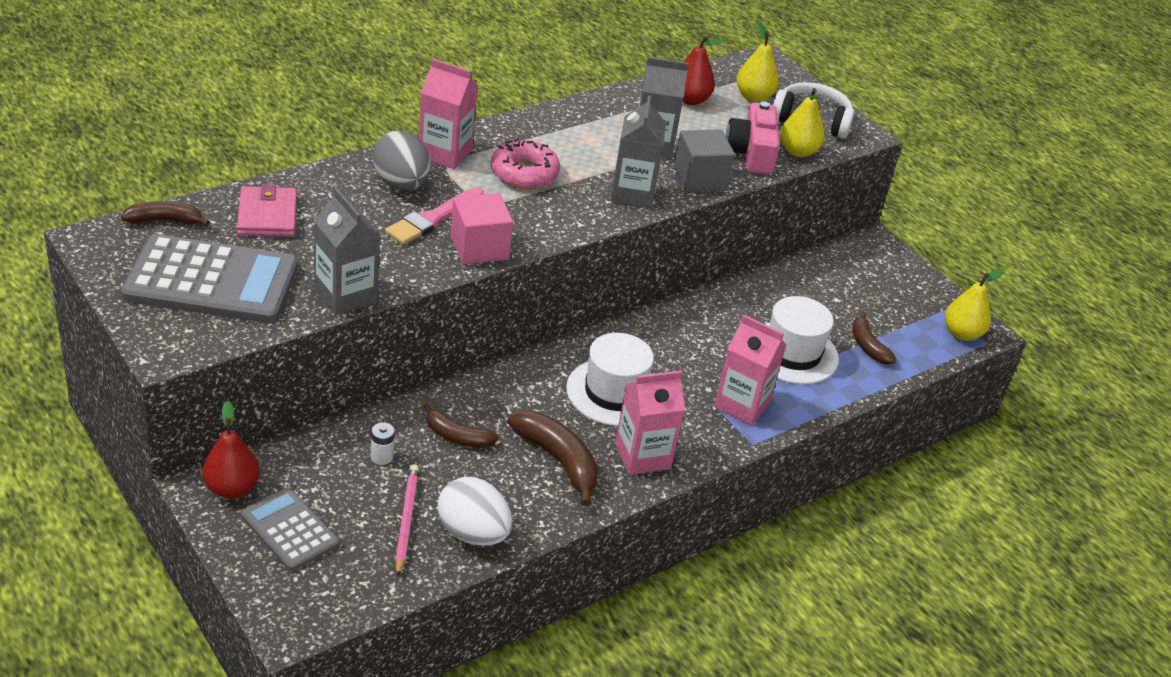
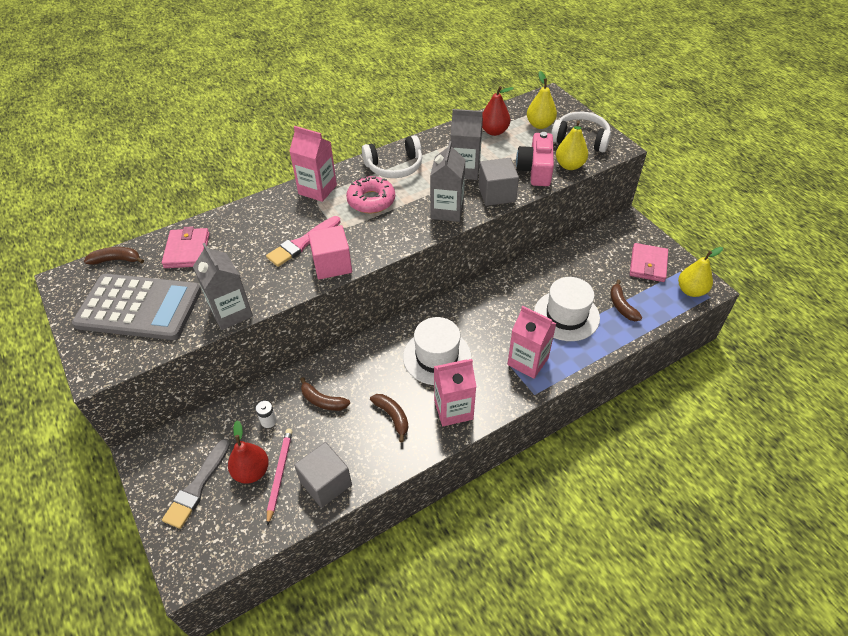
camera: 10 degrees right, 10 degrees up
red pear [202,401,260,498] -> red pear moved to [228,420,269,484]
grey calculator [241,487,339,571] -> grey brush [162,439,230,529]
grey egg [373,131,431,190] -> none
white egg [438,477,513,546] -> grey cube [294,442,352,508]
brown banana [508,411,599,506] -> brown banana [370,394,408,442], size x0.64
none -> white headphones [362,135,422,178]
none -> pink wallet [630,243,668,282]

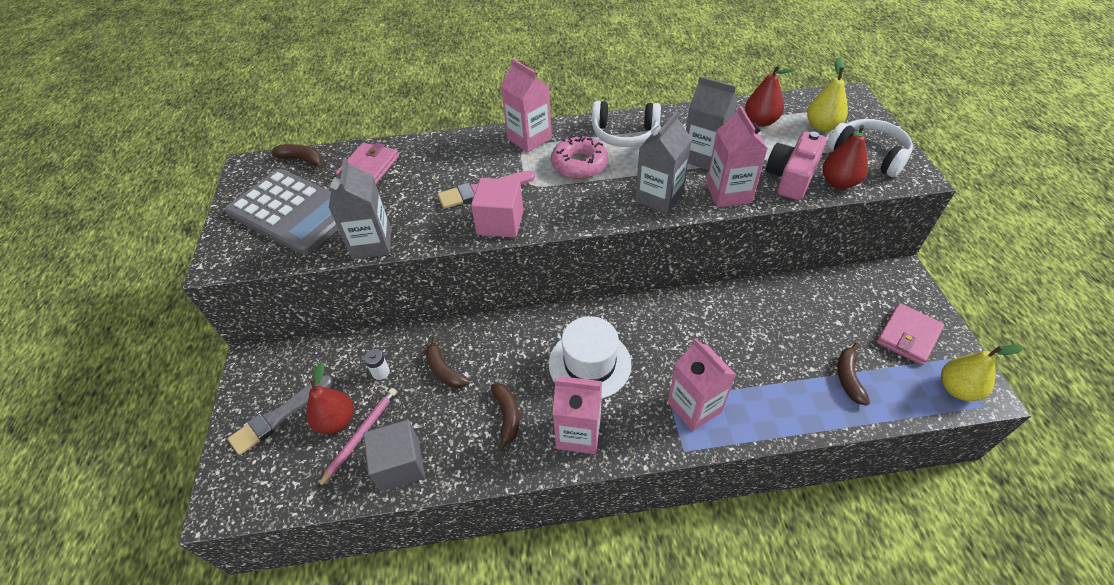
camera: 25 degrees right, 0 degrees up
grey cube [478,158,519,206] -> pink carton [706,106,768,207]
white hat [534,277,600,341] -> none
yellow pear [556,120,588,170] -> red pear [823,125,868,189]

